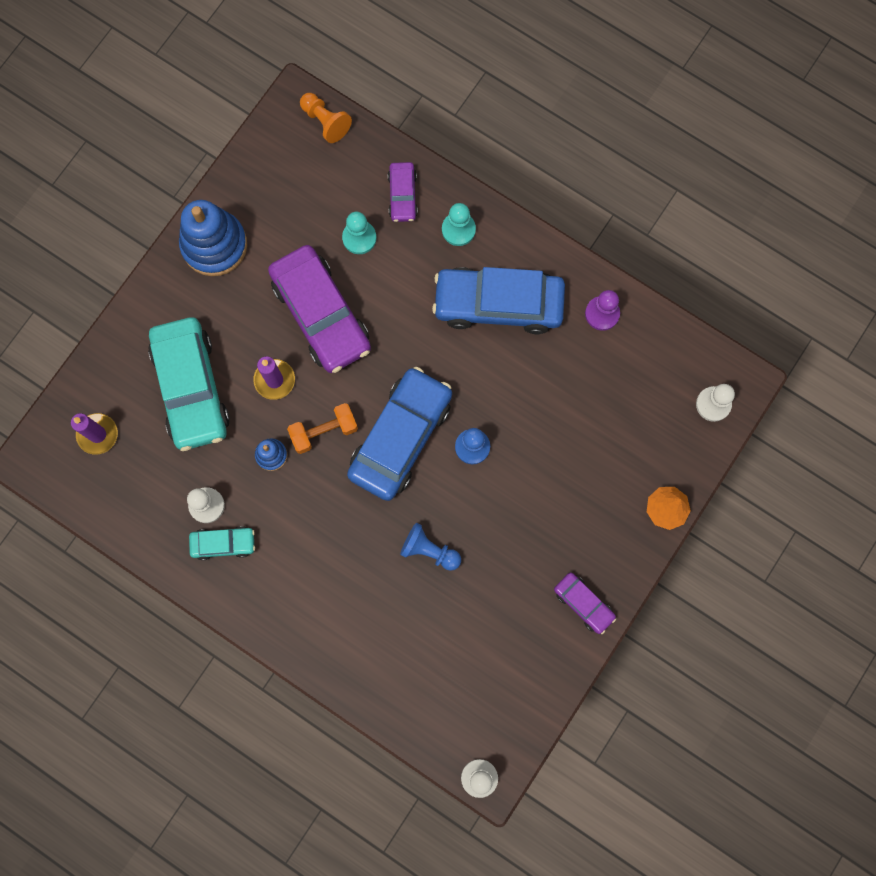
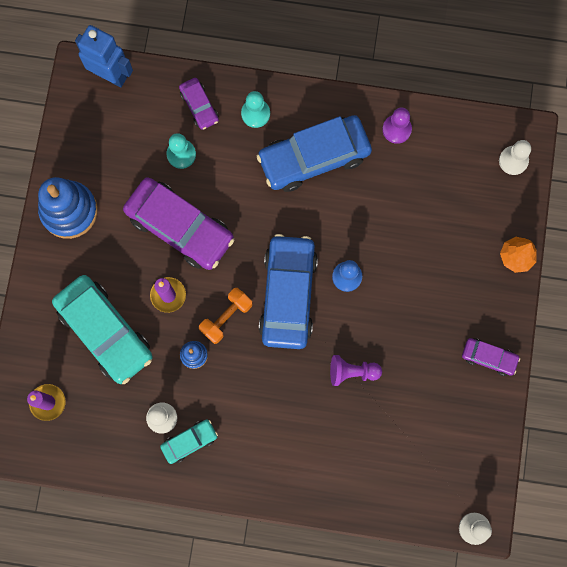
camera: 25 degrees left, 0 degrees up
orange pawn [300,93,352,143] -> blue robot [75,25,133,87]
blue pawn [400,523,461,571] -> purple pawn [330,355,382,386]

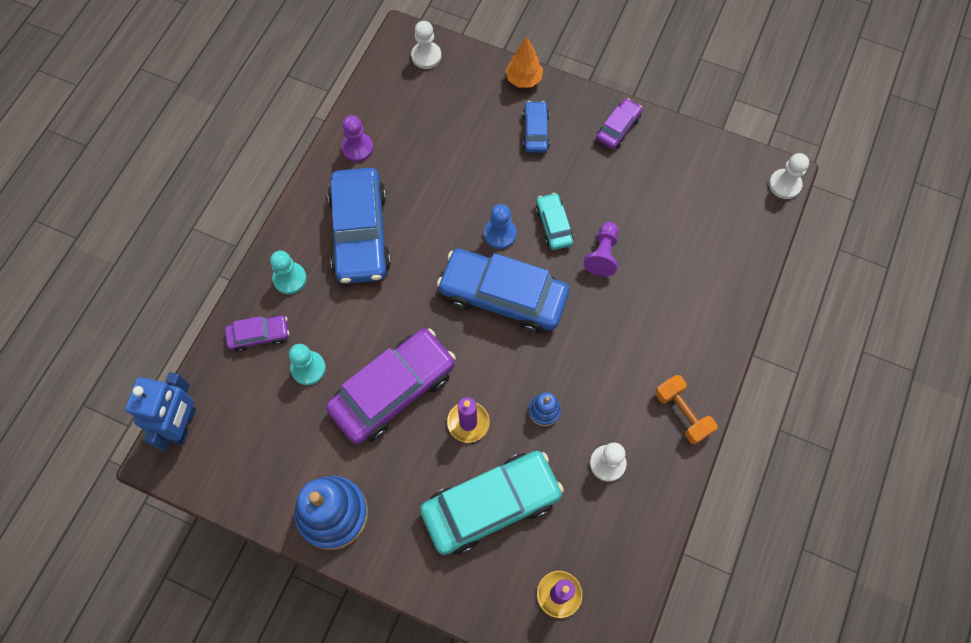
camera: 75 degrees left, 10 degrees down
blue robot [75,25,133,87] -> blue robot turned 150 degrees clockwise [125,372,196,451]
turquoise car [160,419,218,464] -> turquoise car moved to [536,193,574,250]
orange dumbbell [199,288,253,344] -> orange dumbbell moved to [655,375,717,445]
none -> blue car [523,101,550,153]

